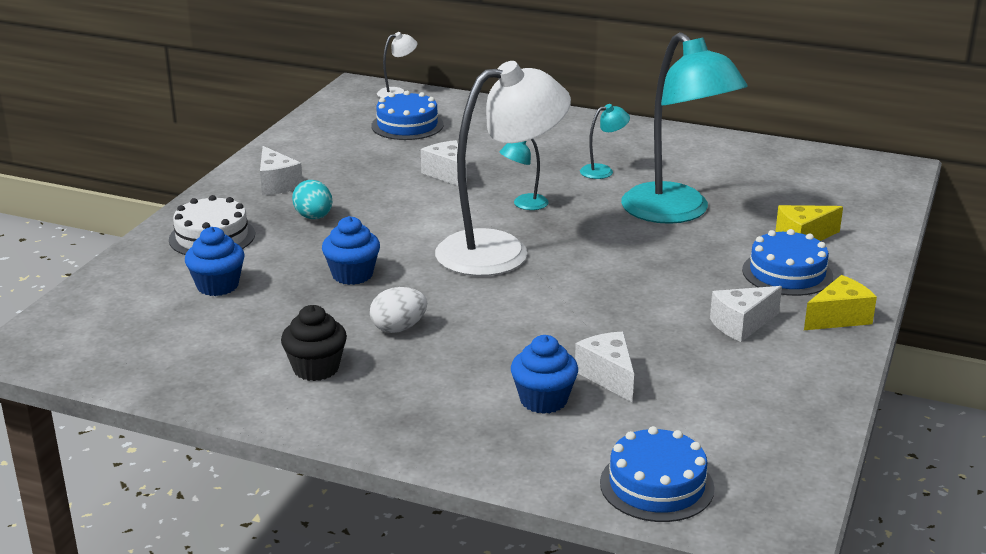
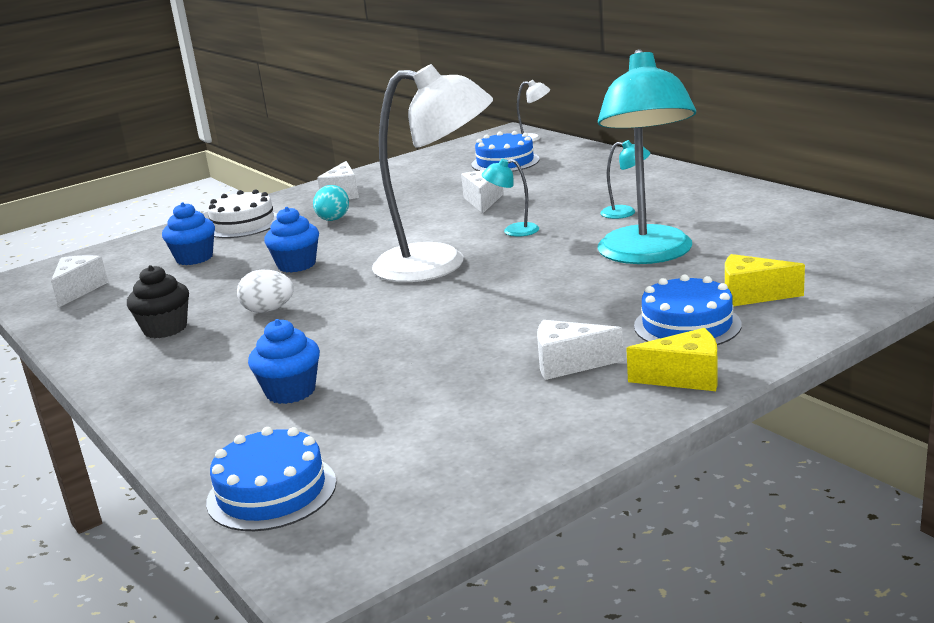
camera: 35 degrees right, 5 degrees down
white cheese [575,332,634,403] -> white cheese moved to [51,255,108,307]

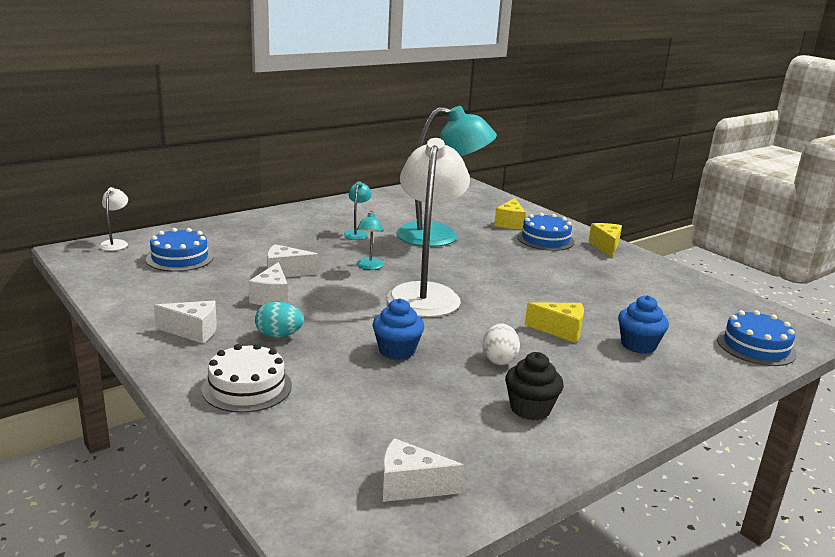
camera: 95 degrees left, 0 degrees up
blue cupcake [162,202,215,265] -> none
white cheese [537,320,624,380] -> white cheese moved to [249,262,288,305]
none -> yellow cheese [525,302,584,343]

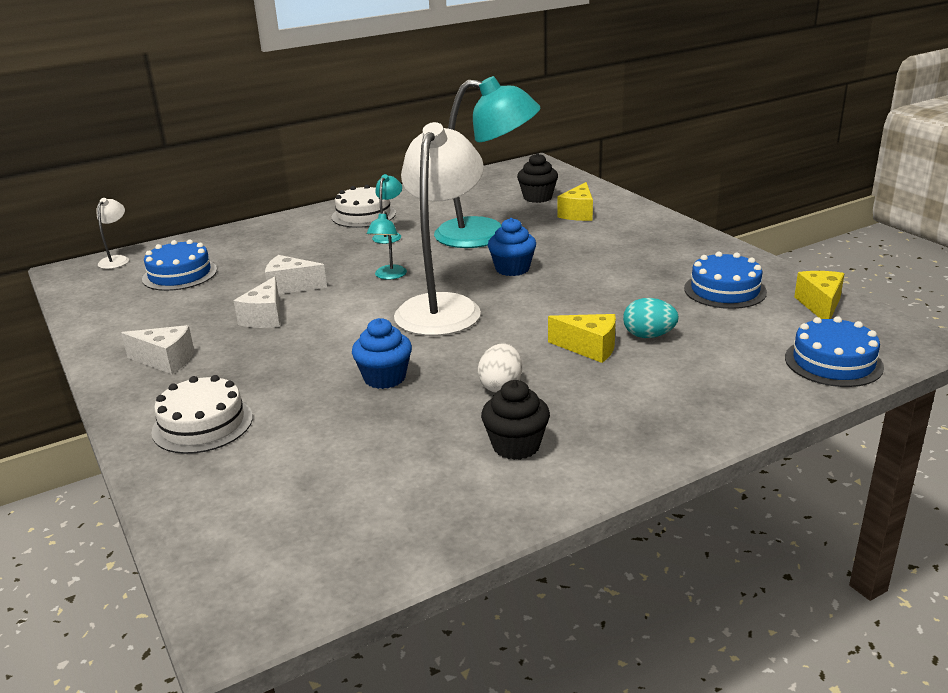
camera: 10 degrees right, 5 degrees up
turquoise egg [255,302,304,338] -> turquoise egg moved to [623,298,679,338]
white cheese [381,438,464,502] -> none
blue cake [517,213,575,251] -> blue cake moved to [684,252,767,309]
yellow cheese [588,223,622,258] -> yellow cheese moved to [794,271,845,319]
blue cupcake [618,295,669,354] -> blue cupcake moved to [488,218,536,276]
none -> white cake [332,185,396,228]
none -> black cupcake [517,153,558,203]

